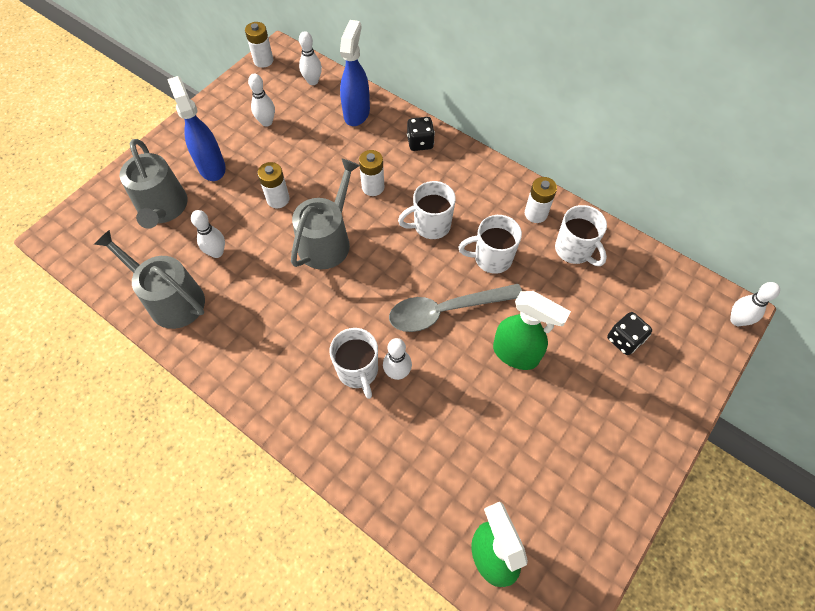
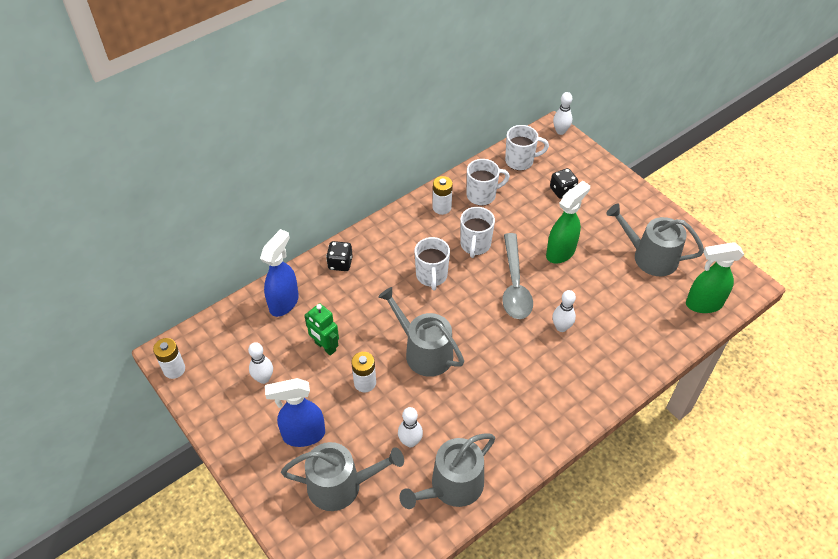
camera: 75 degrees left, 10 degrees down
white bowling pin [299,31,322,85] -> none
white mug [330,328,378,399] -> white mug moved to [505,125,549,171]
blue spray bottle [340,20,370,126] -> blue spray bottle turned 90 degrees clockwise [260,229,299,317]
white battery [359,150,384,196] -> none
none -> green robot [304,303,339,356]
none -> grey watering can [606,204,704,276]

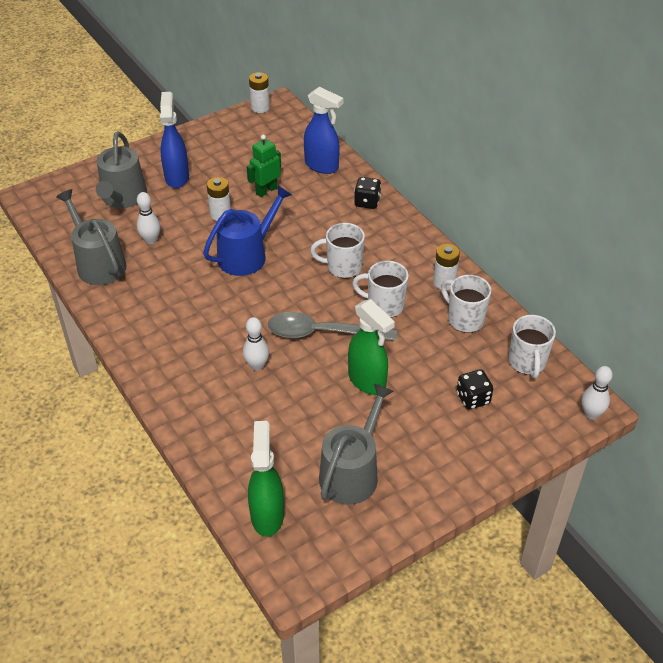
camera: 95 degrees right, 5 degrees down
white bowling pin [248,342,273,384] -> none
grey watering can [378,287,464,377] -> blue watering can [203,185,292,276]
white mug [467,159,510,206] -> white mug turned 150 degrees clockwise [441,275,491,333]

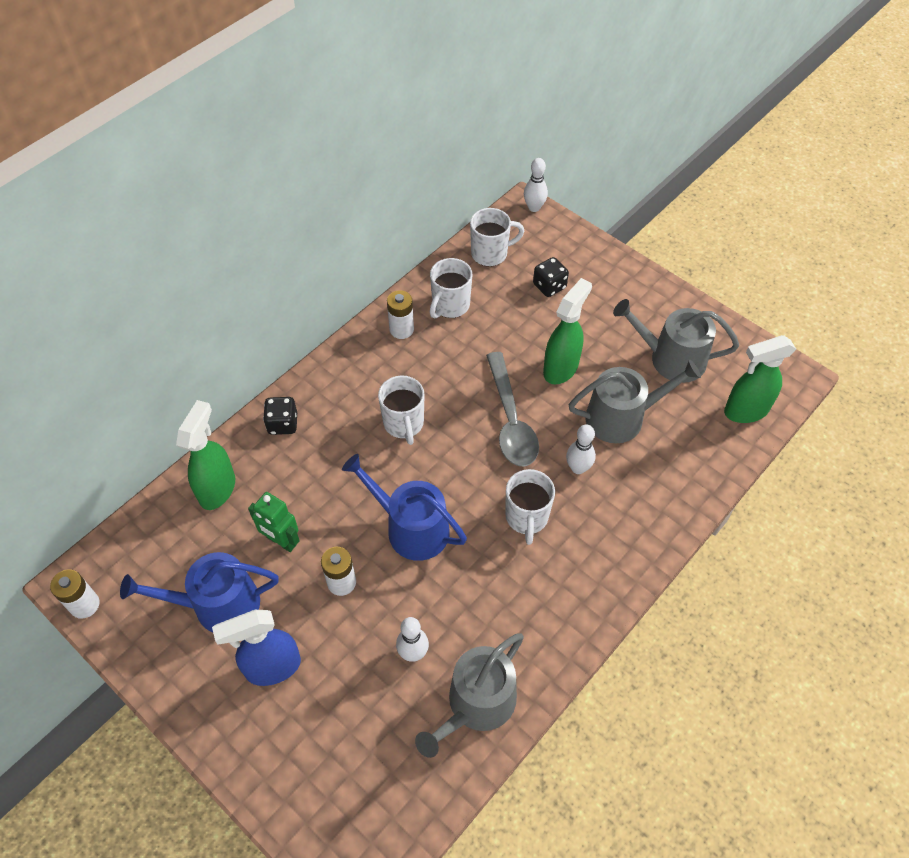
camera: 105 degrees left, 10 degrees up
grey watering can [96,132,147,208] -> grey watering can moved to [569,359,701,443]
blue spray bottle [304,87,343,174] -> green spray bottle [176,400,235,510]
white mug [352,261,409,318] -> white mug moved to [505,469,555,545]
none -> blue watering can [120,552,279,632]

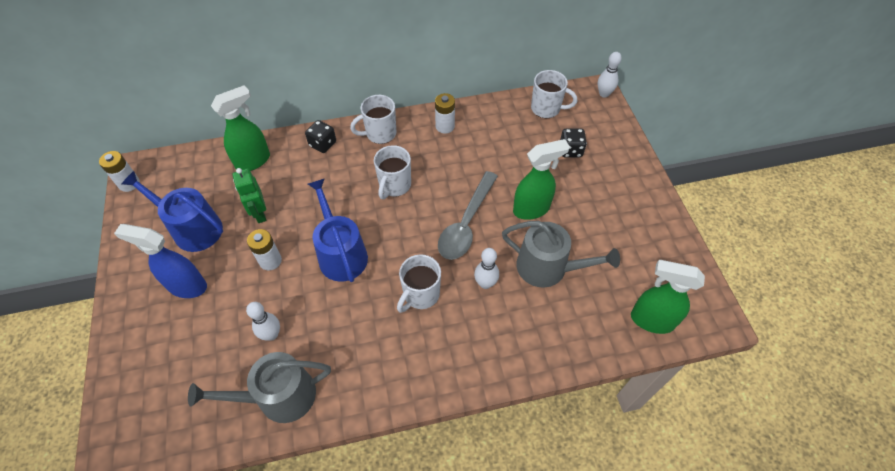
camera: 35 degrees right, 0 degrees up
white mug [430,258,472,318] -> white mug moved to [350,95,396,144]
grey watering can [613,299,739,383] -> none

